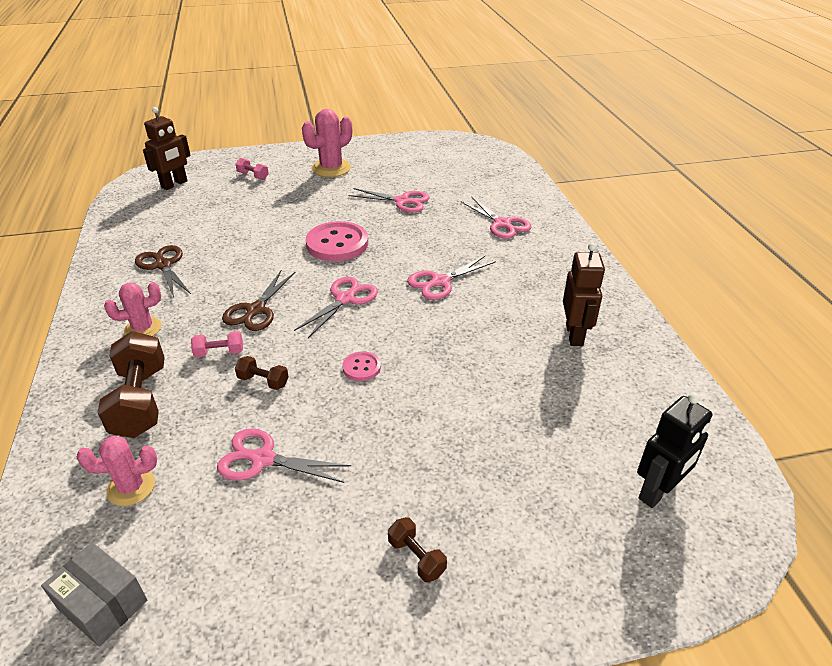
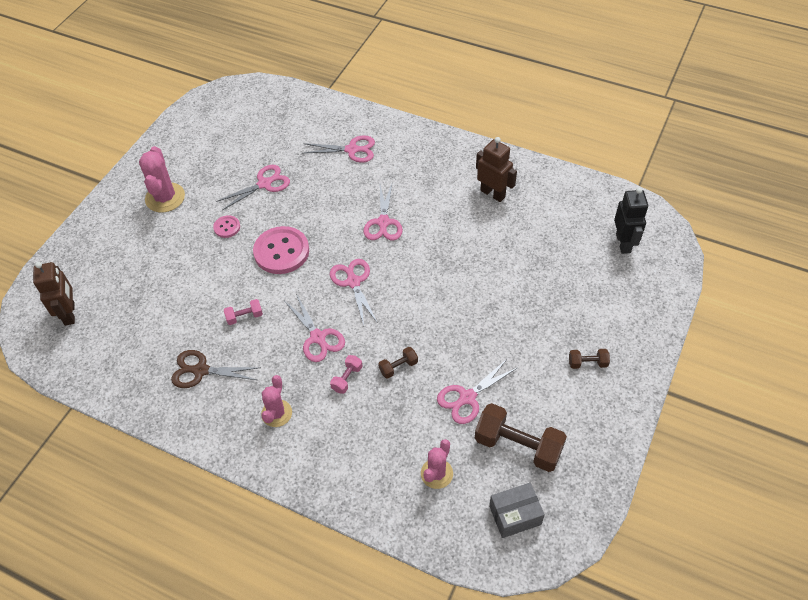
camera: 50 degrees left, 15 degrees up
brown dumbbell [98,331,165,438] -> brown dumbbell moved to [475,403,567,472]
brown scissors [222,270,296,331] -> pink scissors [285,294,345,362]
pink dumbbell [236,158,269,180] -> pink dumbbell moved to [224,299,263,325]
pink button [342,351,381,381] -> pink button moved to [213,215,240,238]

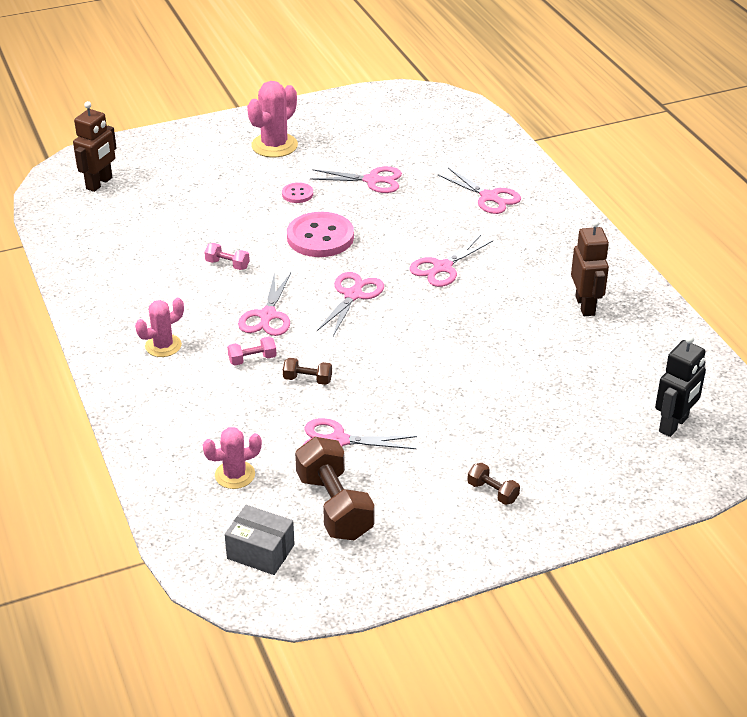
camera: 40 degrees right, 15 degrees down
brown scissors [171,350,260,388] -> none

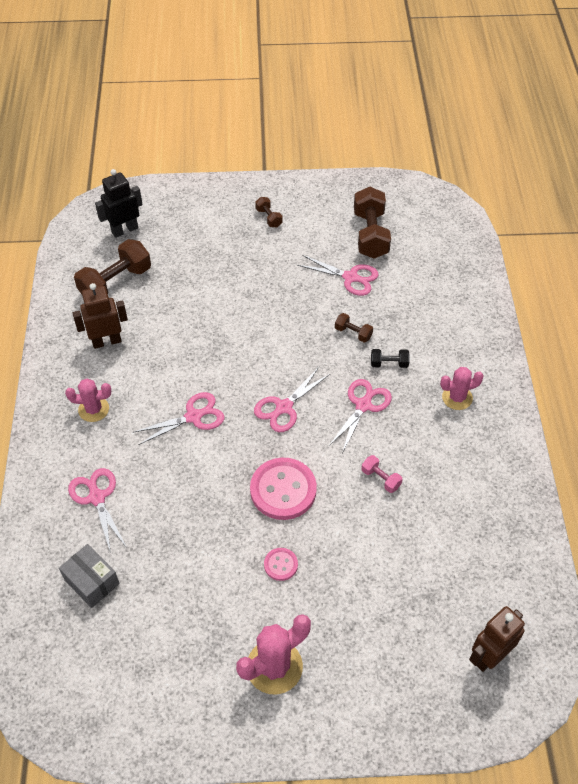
camera: 160 degrees left, 15 degrees up
pink cactus [203,427,262,489] -> pink cactus moved to [65,379,111,422]
grey box [224,505,295,575] -> grey box moved to [59,544,120,608]
pink dumbbell [227,337,277,366] -> black dumbbell [371,349,410,368]
pink scissors [310,166,402,193] -> none
brown robot [571,219,609,316] -> brown robot turned 60 degrees clockwise [73,283,128,349]
none -> brown dumbbell [74,239,151,294]

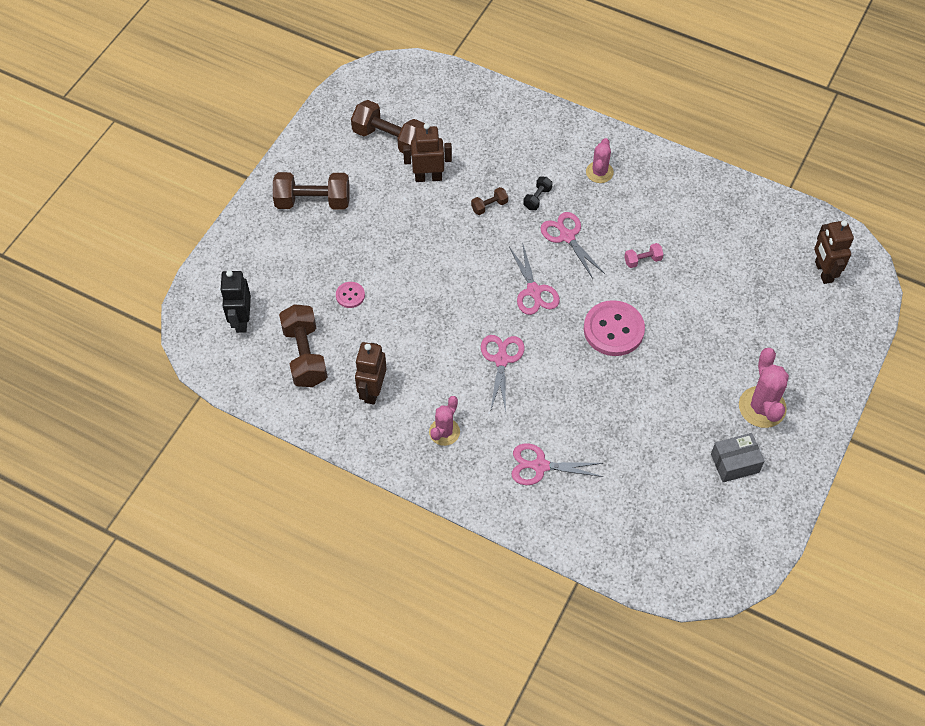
camera: 60 degrees left, 5 degrees up
grey box [59,544,120,608] -> grey box moved to [711,433,764,482]
brown dumbbell [255,197,282,227] -> brown dumbbell [273,172,349,209], size x2.09
pink button [264,548,298,581] -> pink button moved to [336,282,365,308]
pink scissors [297,255,379,296] -> brown robot [403,123,452,182]

